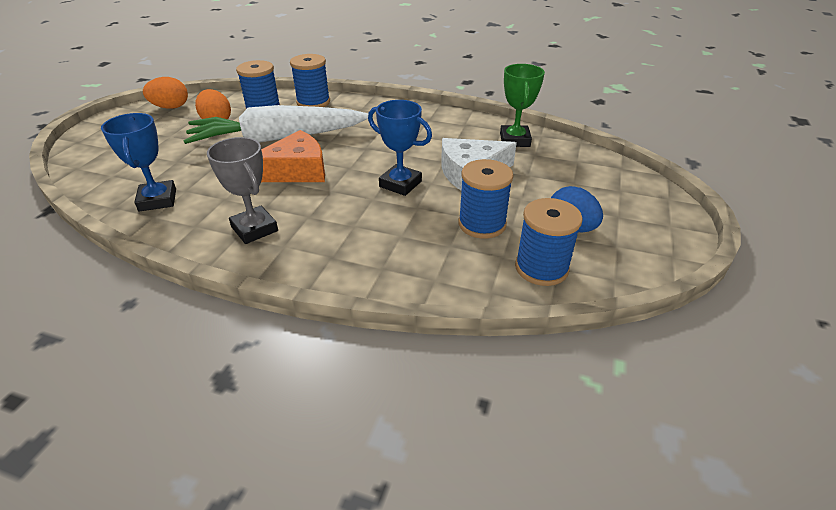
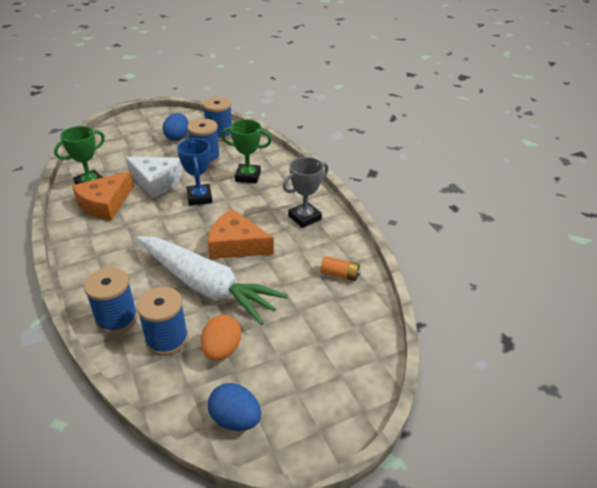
camera: 135 degrees left, 0 degrees up
blue trophy [101,113,176,212] -> orange battery [320,256,361,281]
orange egg [143,77,188,109] -> blue egg [208,383,261,431]
grey trophy [207,137,278,244] -> grey trophy turned 45 degrees clockwise [283,157,329,228]
none -> orange cheese [72,171,133,221]
none -> green trophy [221,119,272,184]

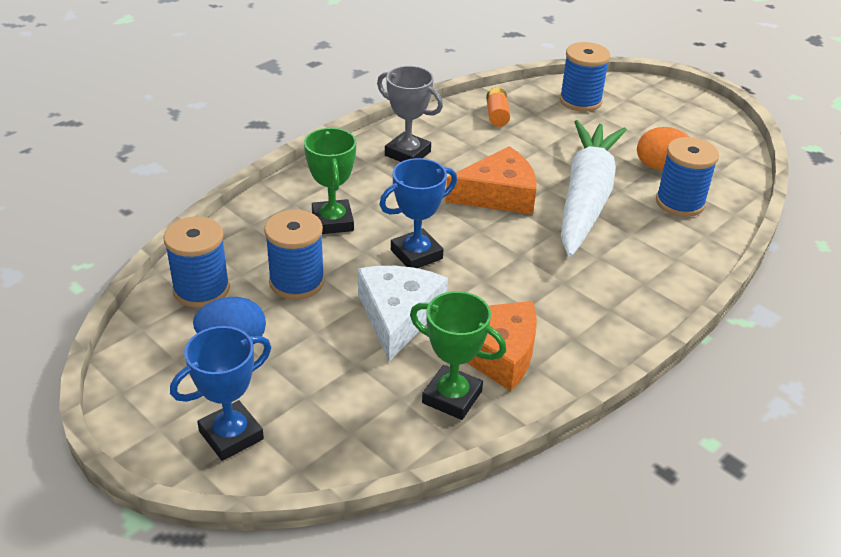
camera: 110 degrees left, 0 degrees up
blue spool [84,268,138,334] -> blue spool moved to [560,42,610,112]
orange cheese [208,209,274,259] -> orange cheese turned 105 degrees counterclockwise [445,146,537,215]
blue egg [208,383,261,431] -> none
none -> blue trophy [170,326,271,461]

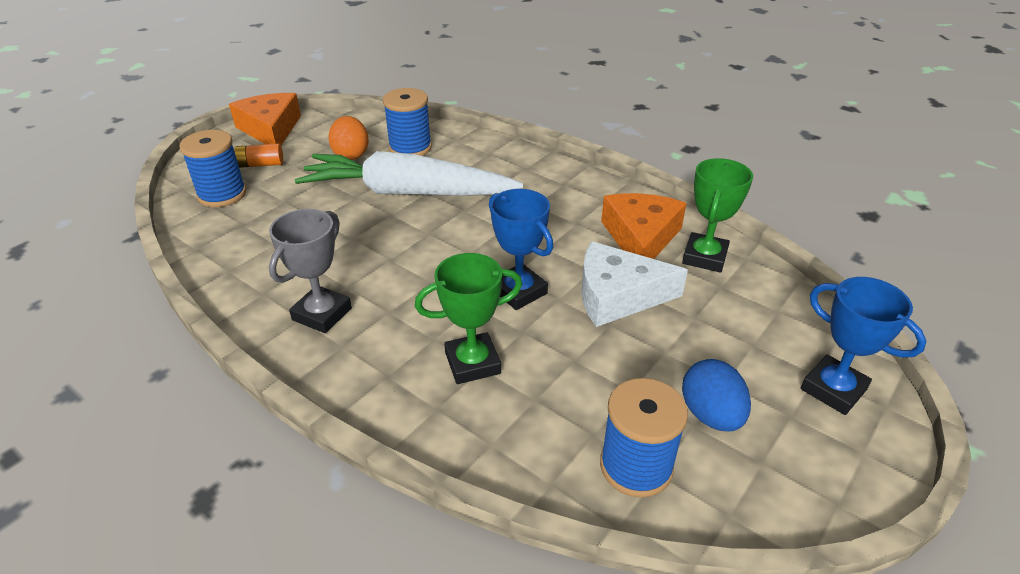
camera: 95 degrees left, 0 degrees up
blue spool [264,210,325,300] -> none
orange cheese [445,146,537,215] -> orange cheese moved to [229,93,301,145]
orange battery [486,87,510,127] -> orange battery moved to [234,144,283,168]

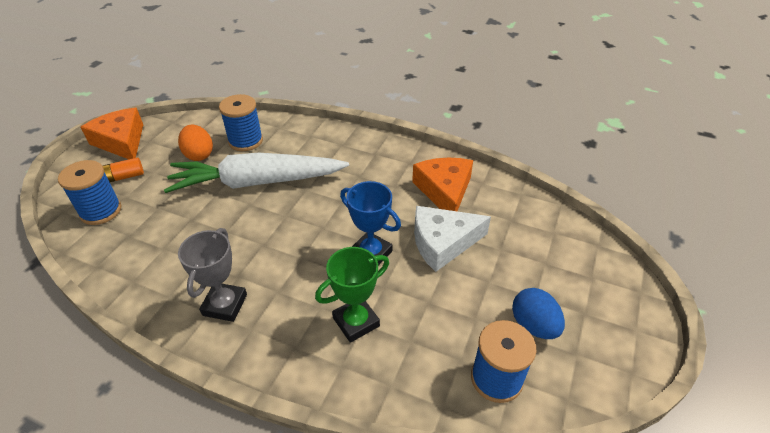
camera: 15 degrees left, 5 degrees up
green trophy [682,158,753,273] -> none
blue trophy [801,277,926,415] -> none

